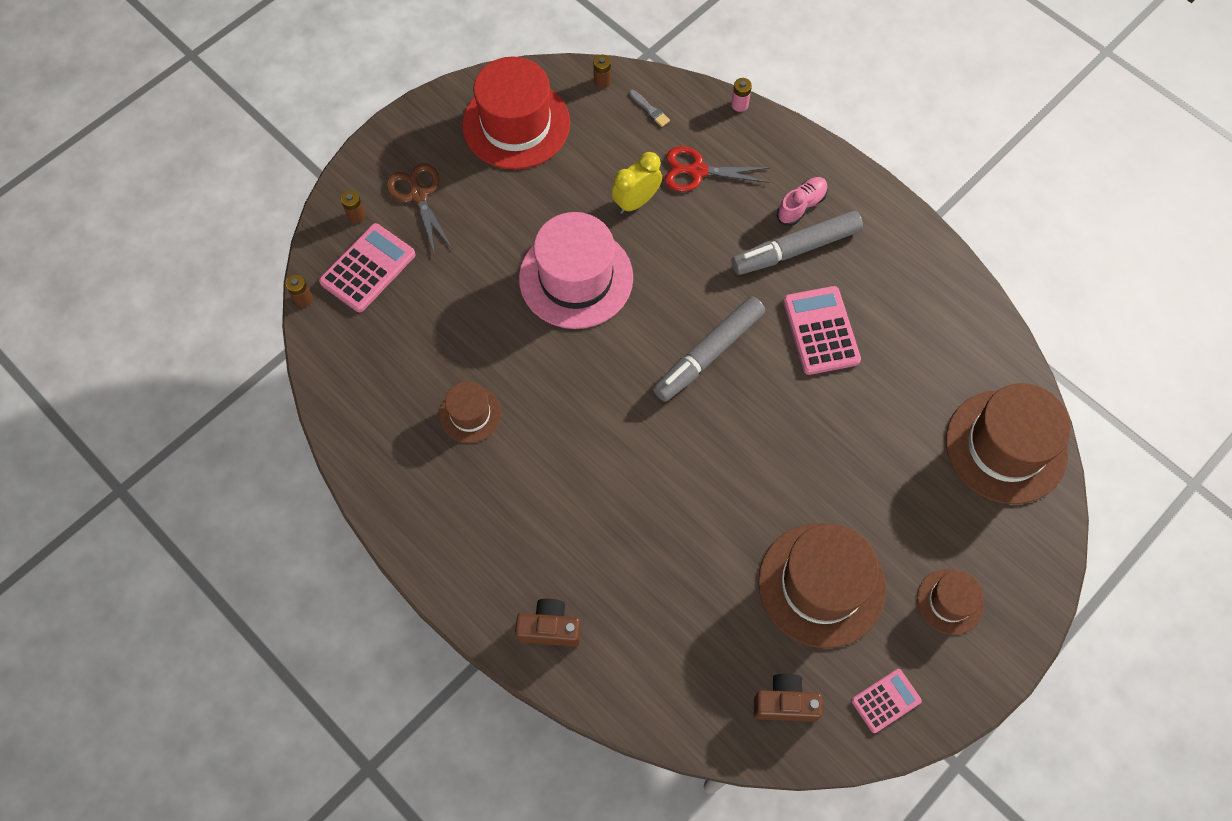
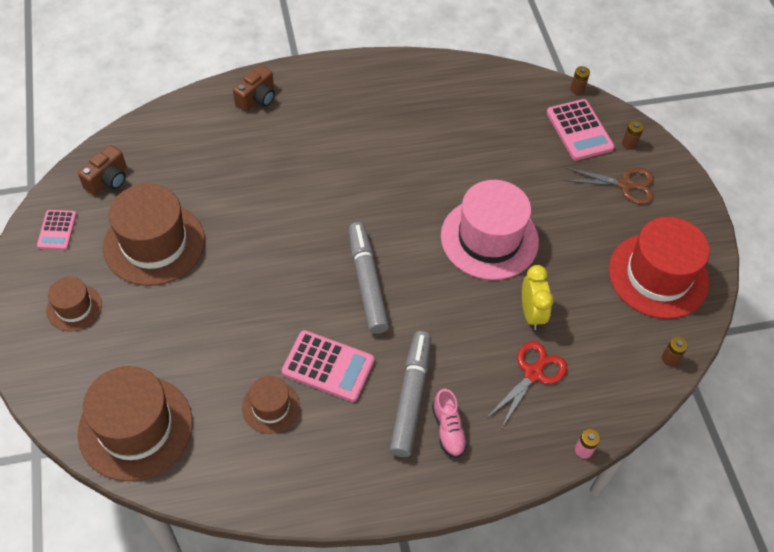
camera: 120 degrees right, 10 degrees down
brown hat [439,381,502,443] -> brown hat moved to [242,376,300,434]
grey brush [629,90,670,127] -> none

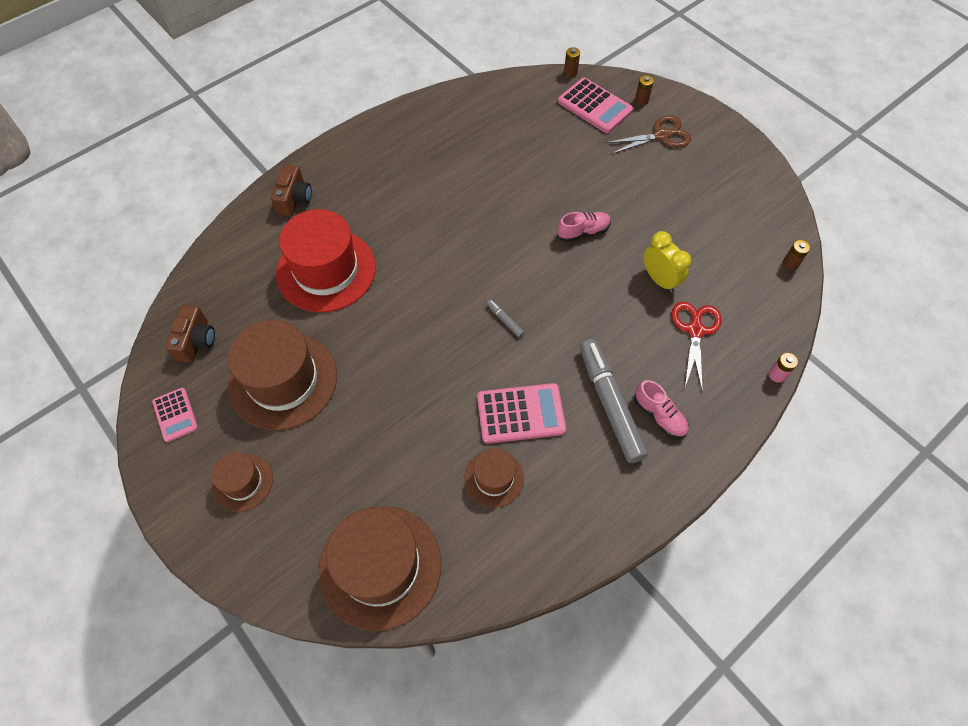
camera: 25 degrees left, 5 degrees up
grey marker [348,222,389,334] -> grey marker [486,299,524,338], size x0.41
pink hat [441,180,539,280] -> pink shoe [557,212,611,242]
red hat [609,217,710,319] -> red hat moved to [276,209,376,312]

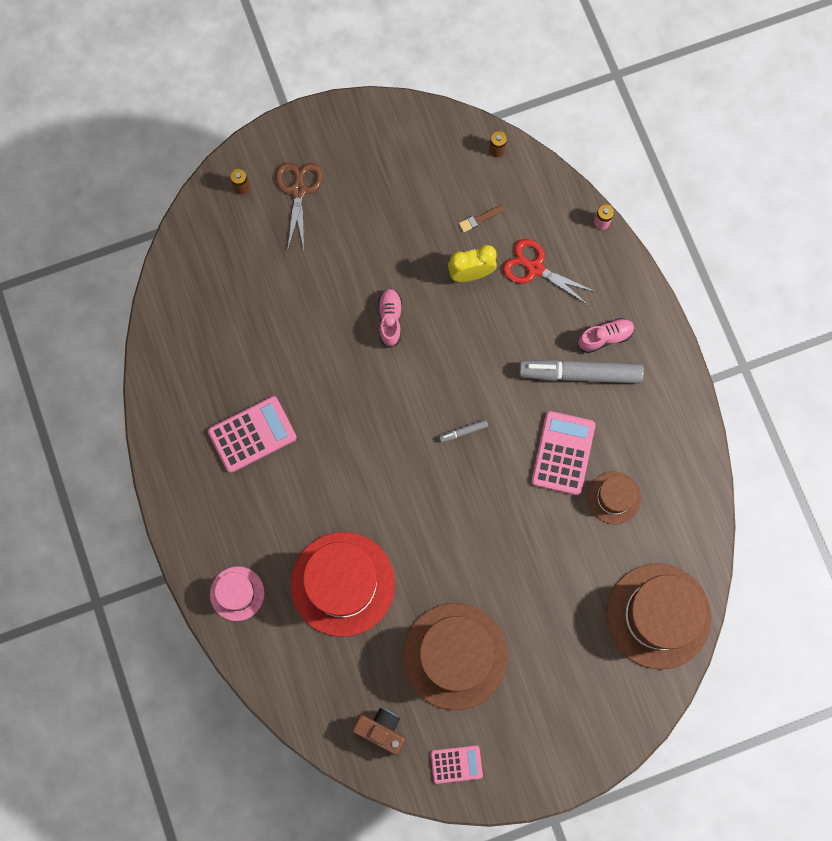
camera: 70 degrees left, 15 degrees up
brown hat [211,452,273,512] -> none
brown camera [271,164,312,216] -> pink hat [210,566,264,621]
pink calculator [558,78,633,133] -> pink calculator moved to [208,396,297,473]
brown battery [564,47,580,77] -> none
none -> brown brush [459,205,505,232]

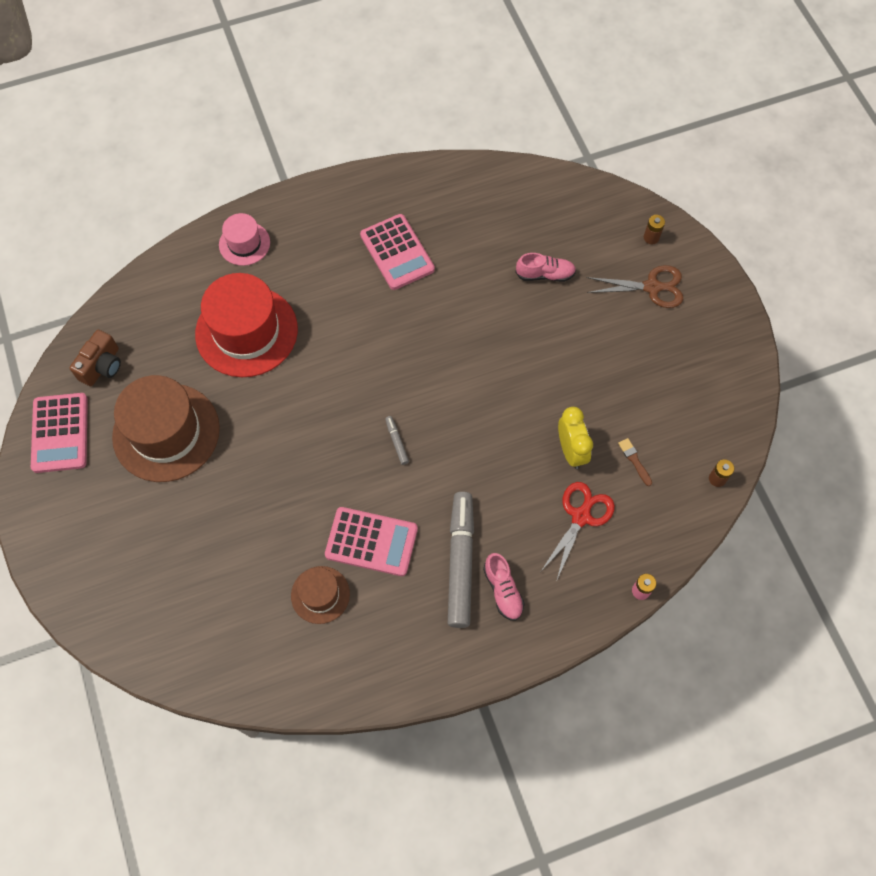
camera: 90 degrees right, 10 degrees down
pink shoe [378,289,402,348] -> pink shoe moved to [515,253,576,282]
pink calculator [431,746,483,784] -> pink calculator [31,393,88,473], size x1.65
brown hat [606,563,712,669] -> none

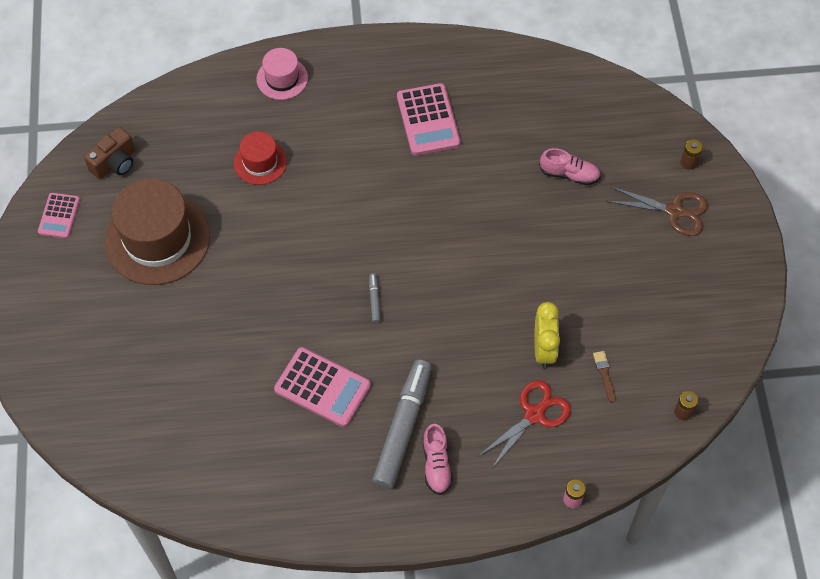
camera: 15 degrees right, 5 degrees down
pink calculator [31,393,88,473] -> pink calculator [38,193,80,238], size x0.61
red hat [195,273,298,377] -> red hat [234,131,287,185], size x0.52
brown hat [291,566,350,624] -> none

